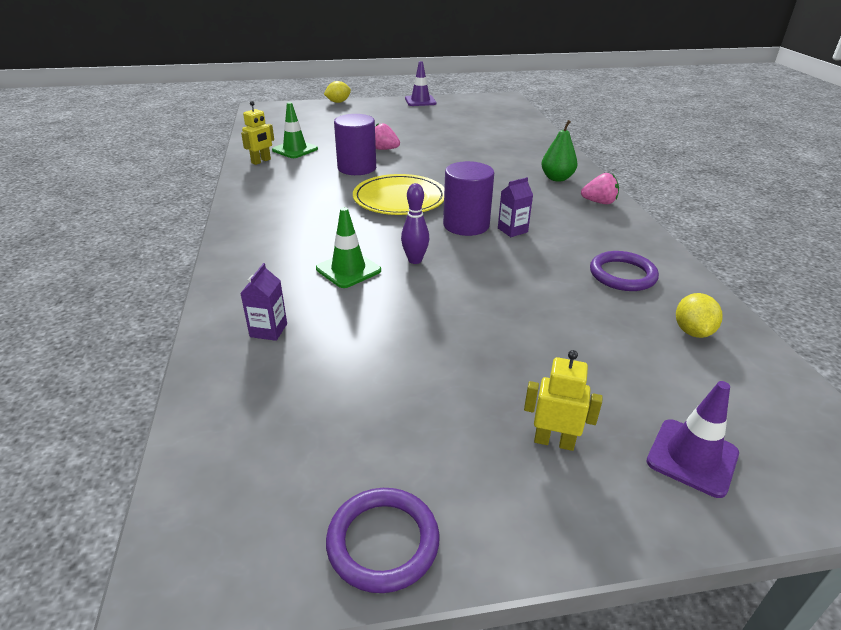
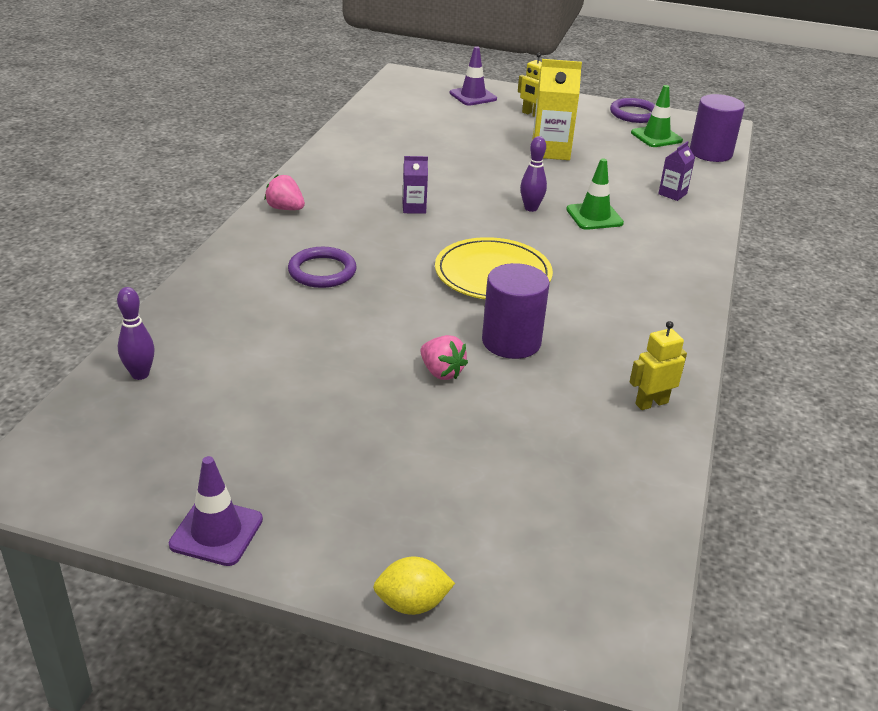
camera: 155 degrees left, 0 degrees up
green traffic cone [272,102,318,158] -> green traffic cone moved to [631,85,683,147]
purple cylinder [443,161,494,236] -> purple cylinder moved to [690,94,745,162]
green pear [541,120,577,182] -> none
purple ring [590,251,659,291] -> purple ring moved to [288,247,357,288]
yellow lemon [676,293,722,338] -> none
none -> purple bowling pin [117,287,155,380]
none -> yellow carton [532,59,582,160]

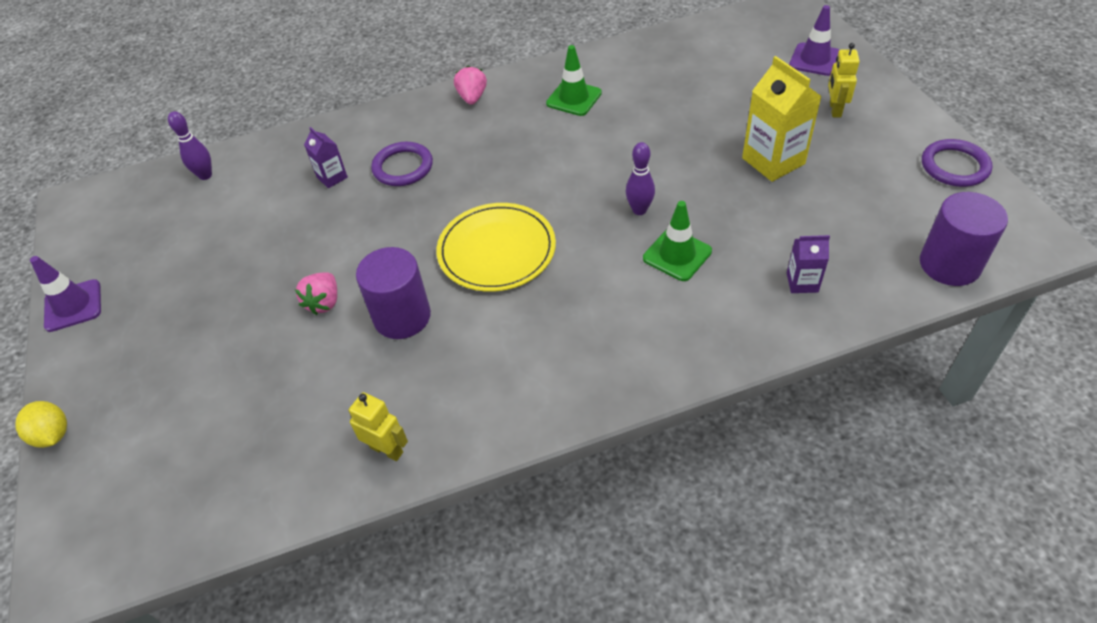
camera: 60 degrees right, 15 degrees up
purple carton [402,156,428,214] -> purple carton moved to [304,127,348,188]
green traffic cone [631,85,683,147] -> green traffic cone moved to [546,45,602,116]

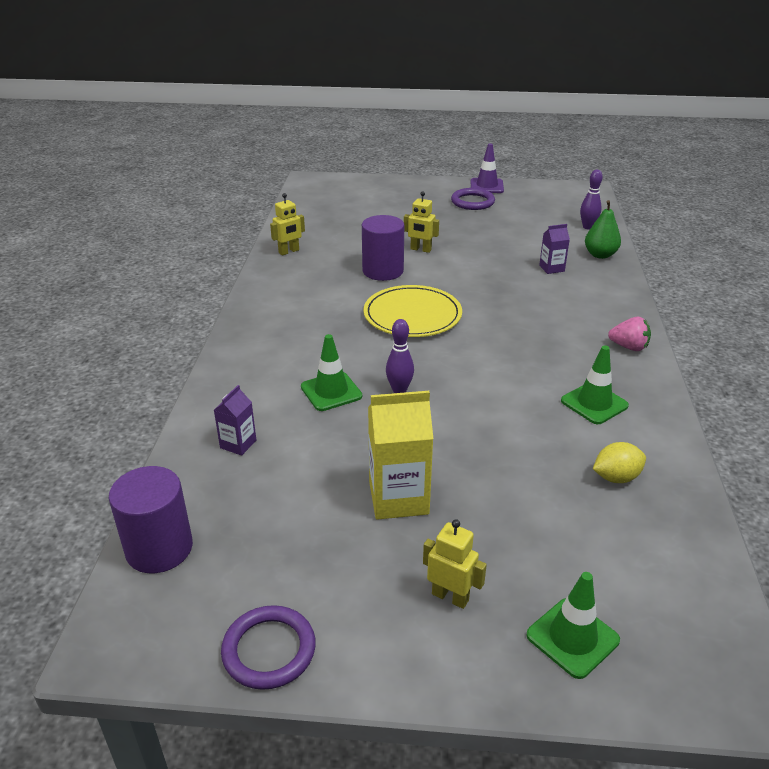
camera: 110 degrees right, 15 degrees down
yellow lemon [15,401,67,448] -> yellow lemon moved to [593,442,646,483]
pink strawberry [295,272,337,315] -> yellow robot [404,191,439,253]
purple ring [371,142,433,186] -> purple ring moved to [451,188,495,210]
purple traffic cone [789,5,839,76] -> green traffic cone [526,572,620,679]
none -> green pear [585,200,621,259]

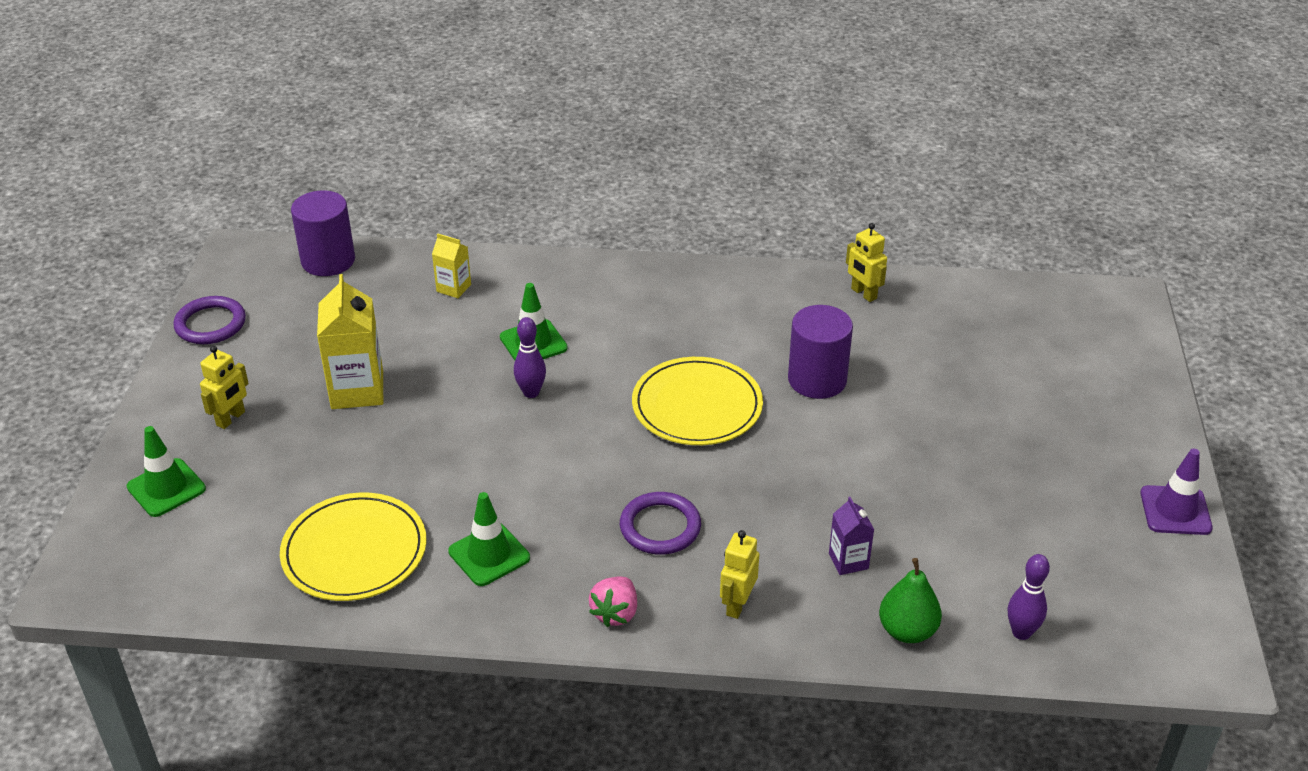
camera: 90 degrees right, 5 degrees up
purple carton [214,385,256,456] -> yellow carton [432,233,471,298]
yellow robot [404,191,439,253] -> yellow robot moved to [720,530,759,619]
purple ring [451,188,495,210] -> purple ring moved to [620,492,701,555]
yellow lemon [593,442,646,483] -> yellow plate [280,493,427,601]

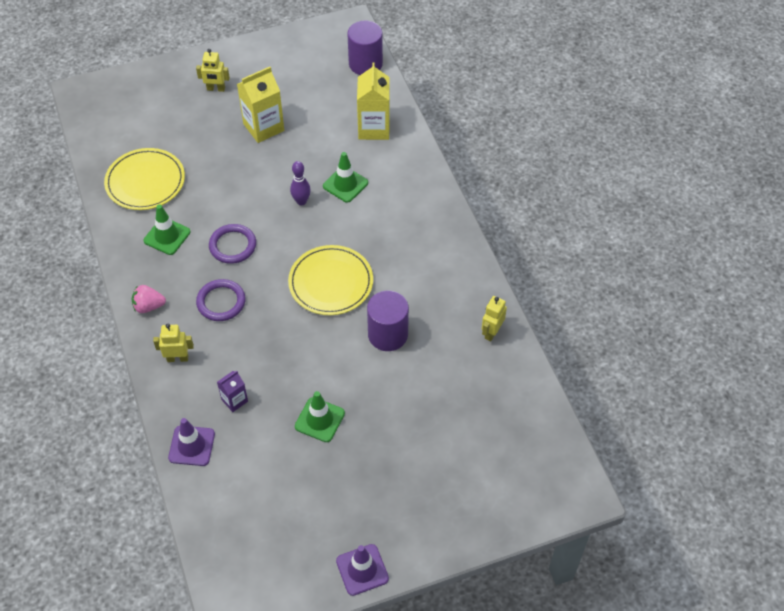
camera: 65 degrees right, 15 degrees up
green traffic cone [127,426,206,517] -> green traffic cone moved to [295,391,345,442]
purple ring [173,296,246,344] -> purple ring moved to [209,224,256,264]
yellow carton [432,233,471,298] -> yellow carton [357,62,390,140], size x1.86
green pear [879,558,942,643] -> purple traffic cone [168,418,215,466]
purple bowling pin [1008,554,1050,640] -> none

